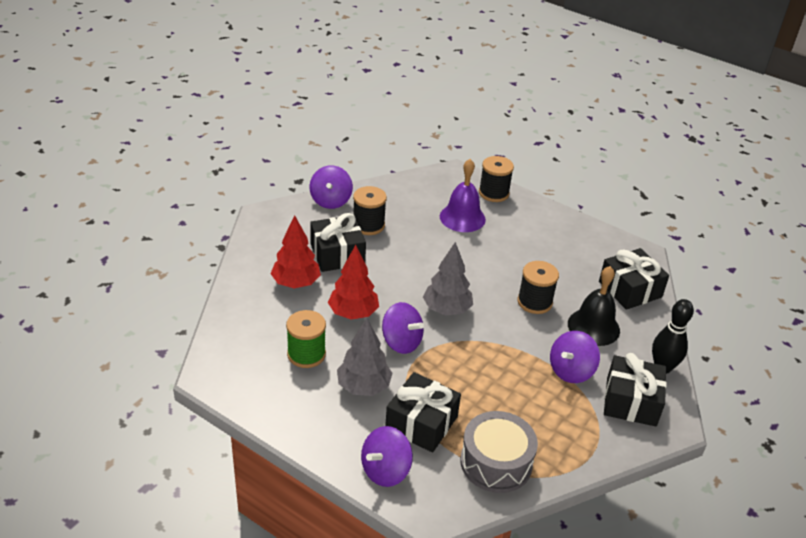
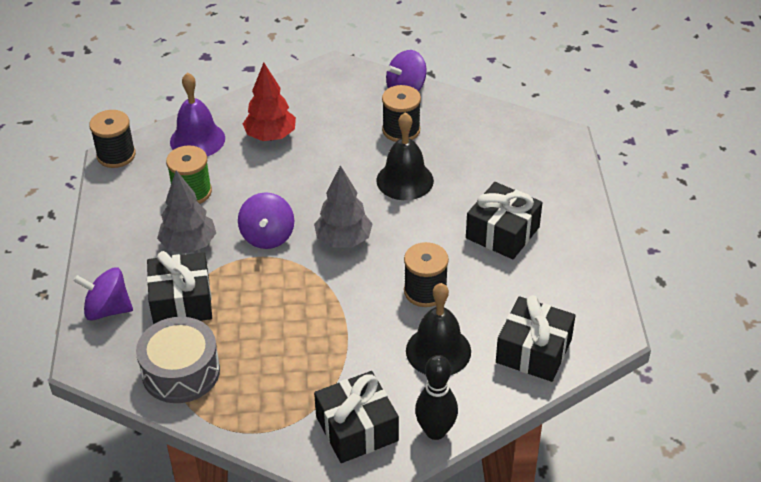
camera: 55 degrees right, 5 degrees up
black gift [310,213,366,272] -> black gift moved to [466,182,542,259]
red tree [328,245,379,320] -> none
purple bell [440,159,486,232] -> purple bell moved to [170,72,225,156]
black spool [479,156,514,202] -> black spool moved to [89,110,136,168]
purple spinning top [550,331,600,383] -> none
none -> black bell [376,112,434,200]

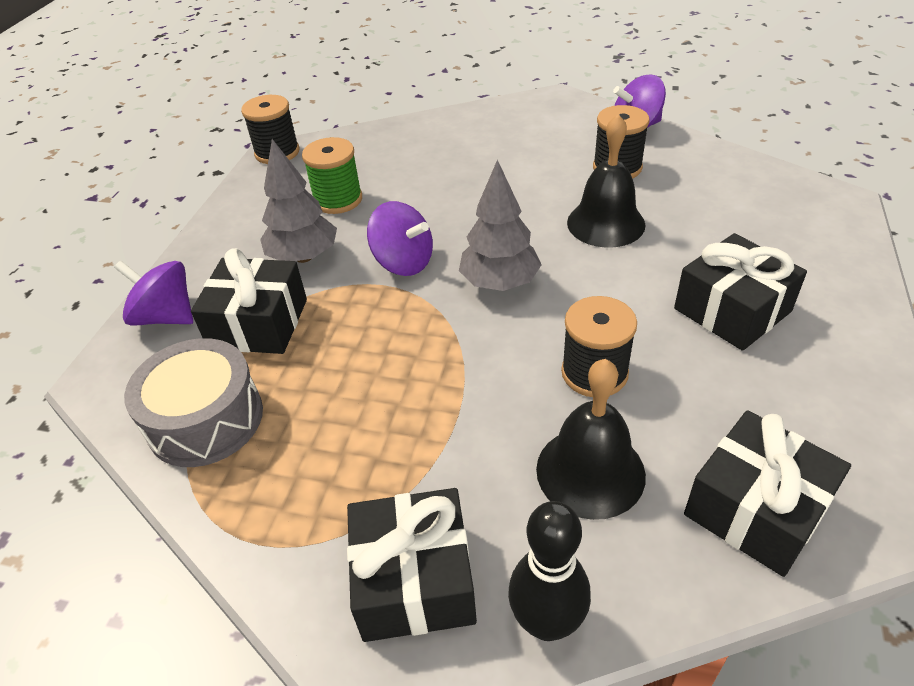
camera: 20 degrees right, 0 degrees up
purple bell [170,72,225,156] -> none
purple spinning top [238,192,294,249] -> purple spinning top turned 75 degrees counterclockwise [367,201,433,276]
red tree [243,63,296,141] -> none

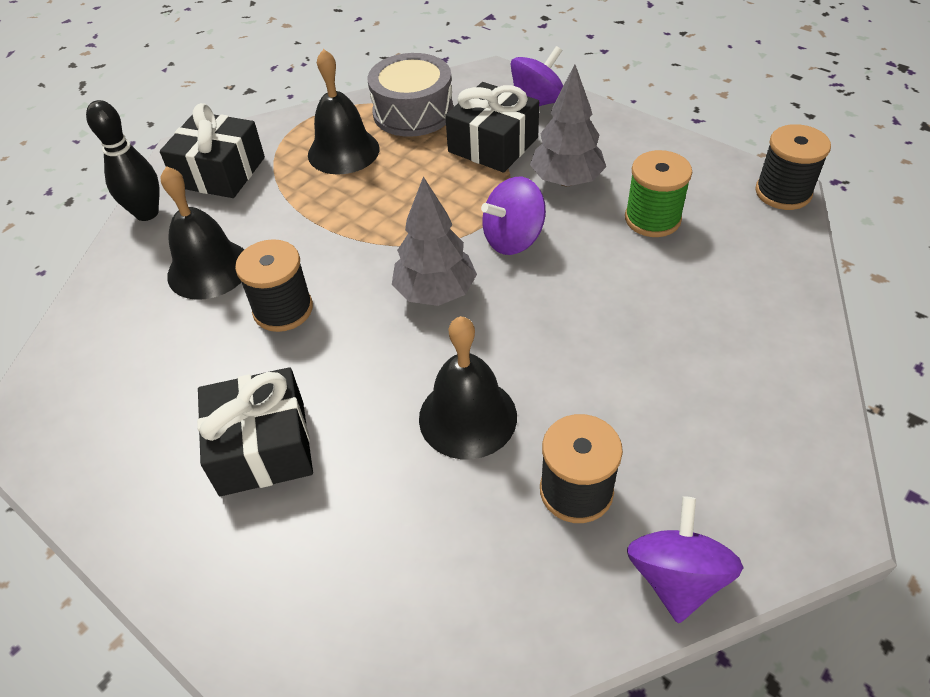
camera: 115 degrees right, 5 degrees up
black gift [684,410,851,577] -> none
none -> black bell [308,49,380,175]

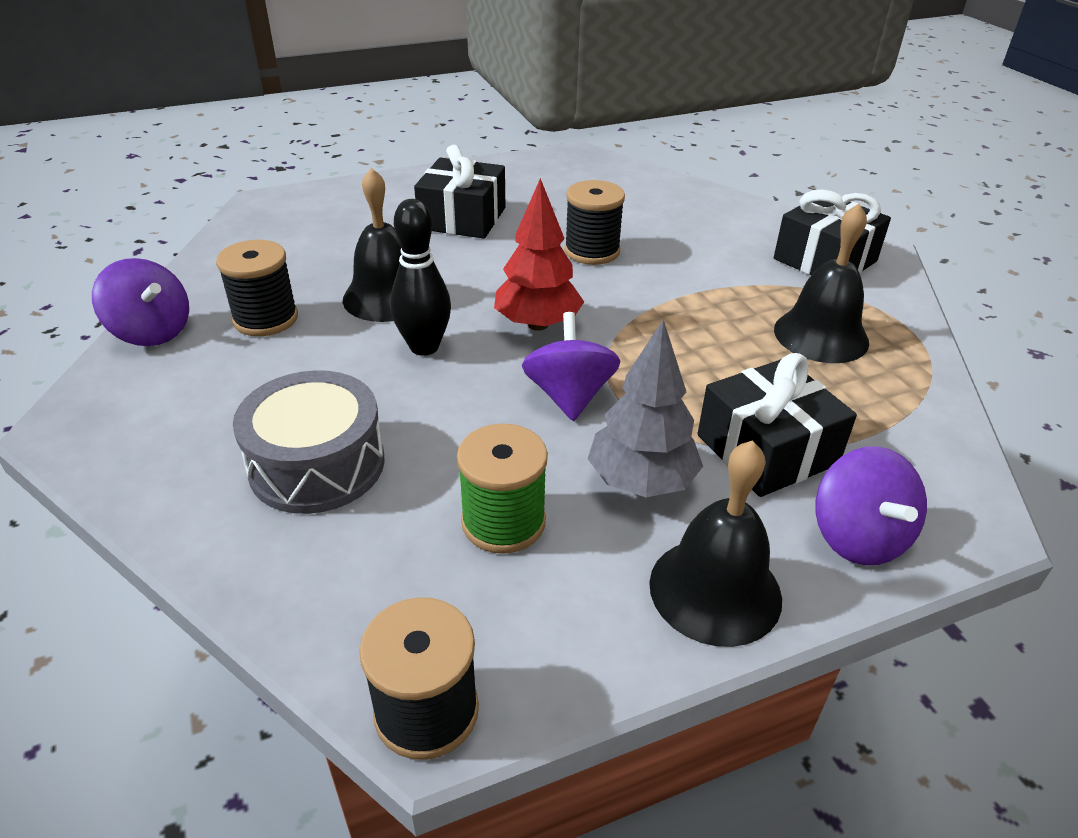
camera: 115 degrees right, 10 degrees down
black bowling pin [86,100,159,221] -> black bowling pin moved to [390,199,451,356]
black bell [161,166,244,300] -> black bell moved to [649,441,782,647]
grey drum [368,53,453,137] -> grey drum moved to [233,370,385,514]
grey tree [392,176,477,306] -> red tree [494,178,584,331]

